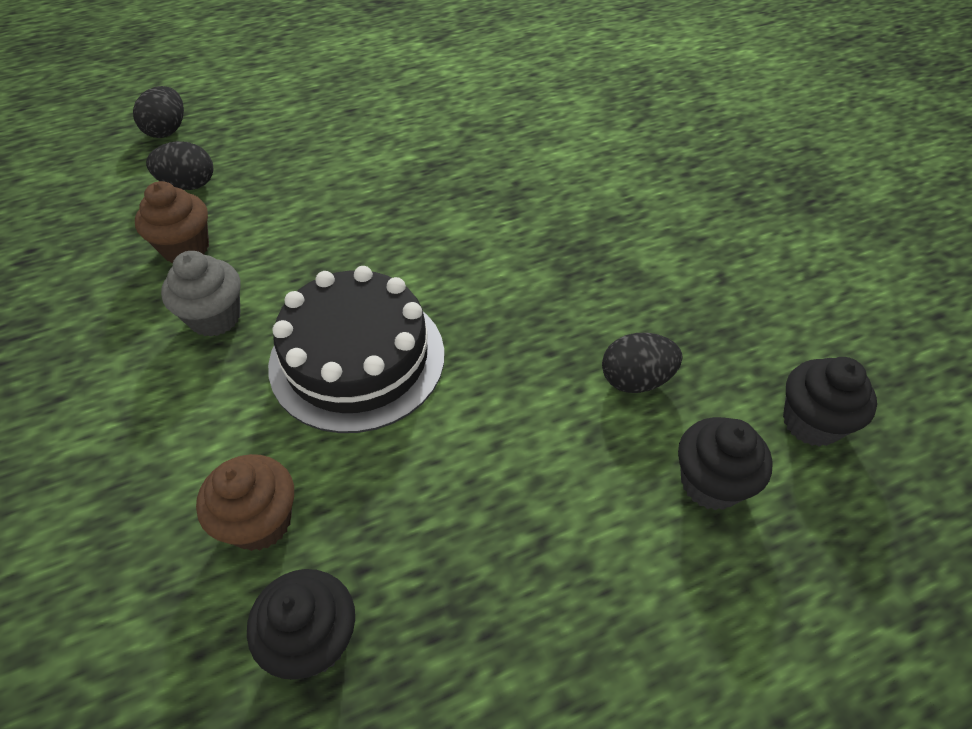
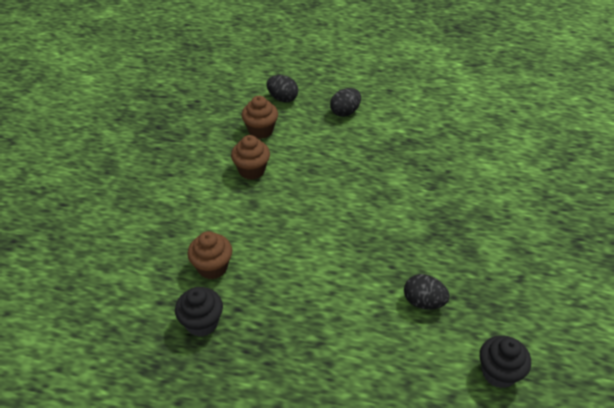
camera: 35 degrees right, 5 degrees down
black egg [133,86,184,138] -> black egg moved to [330,88,361,117]
grey cupcake [161,251,240,337] -> brown cupcake [231,135,270,180]
black cake [268,266,445,433] -> none
black cupcake [678,417,773,510] -> none

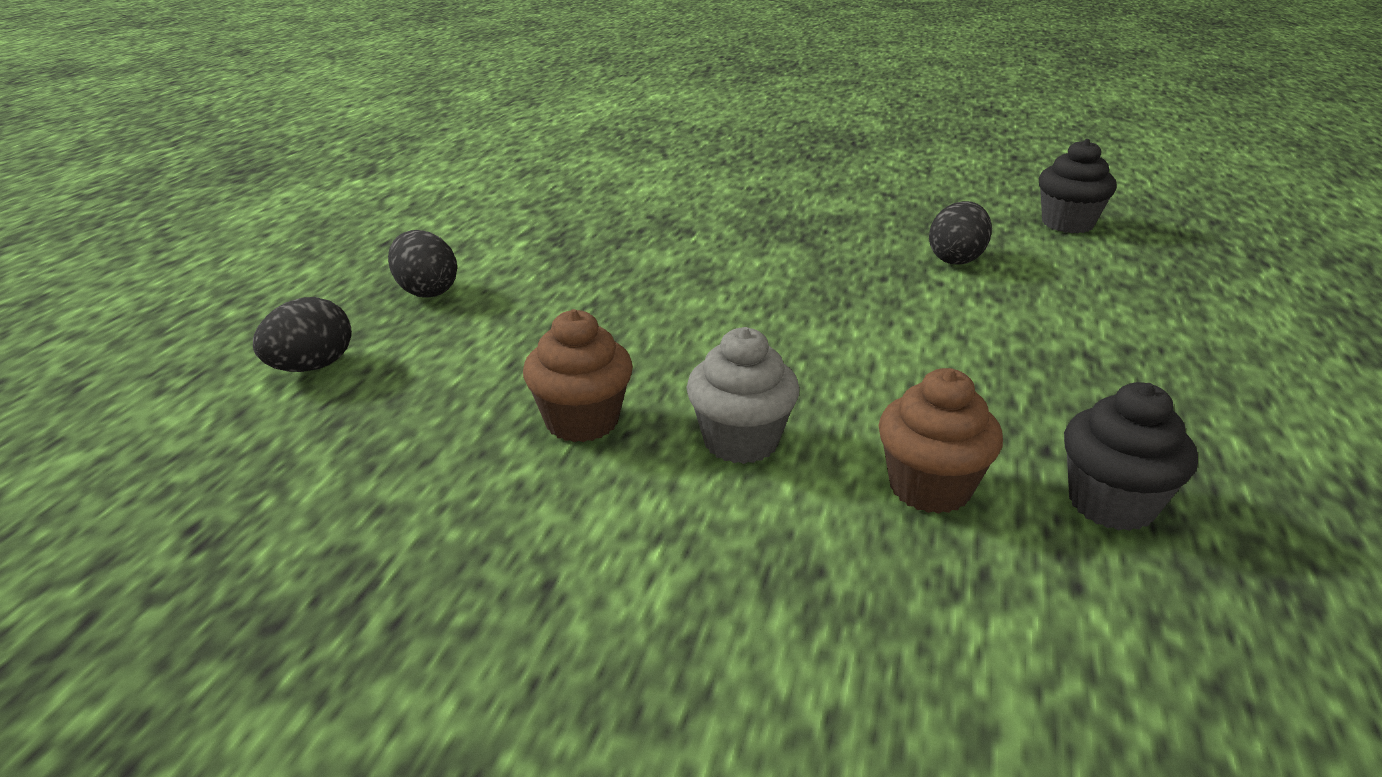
camera: 85 degrees left, 15 degrees down
brown cupcake [242,96,278,139] -> none
none -> grey cupcake [686,327,800,464]

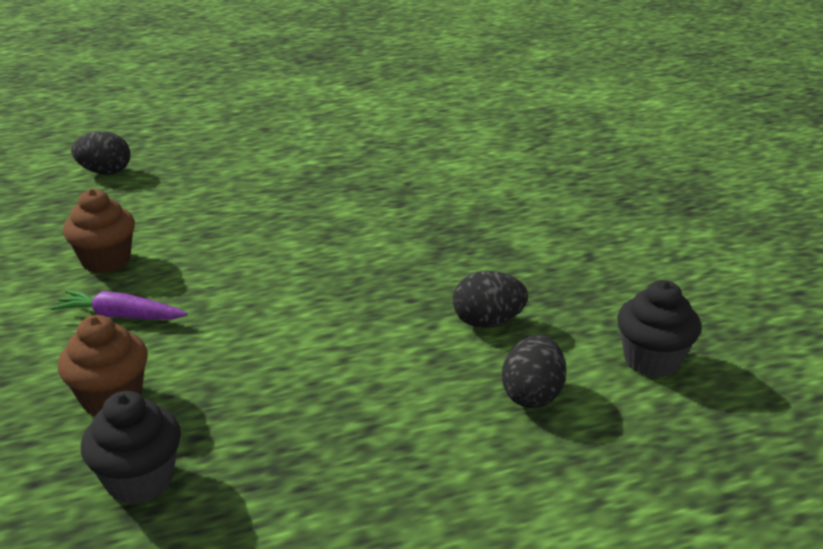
camera: 55 degrees right, 0 degrees up
black egg [388,230,457,298] -> black egg moved to [502,335,566,408]
grey cupcake [686,327,800,464] -> purple carrot [51,290,187,319]

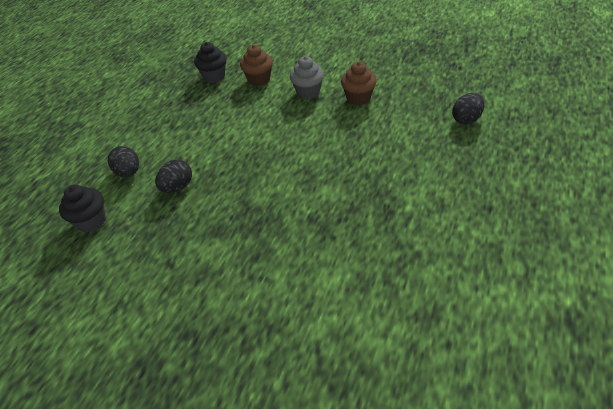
camera: 135 degrees right, 15 degrees up
purple carrot [51,290,187,319] -> grey cupcake [290,56,324,99]

